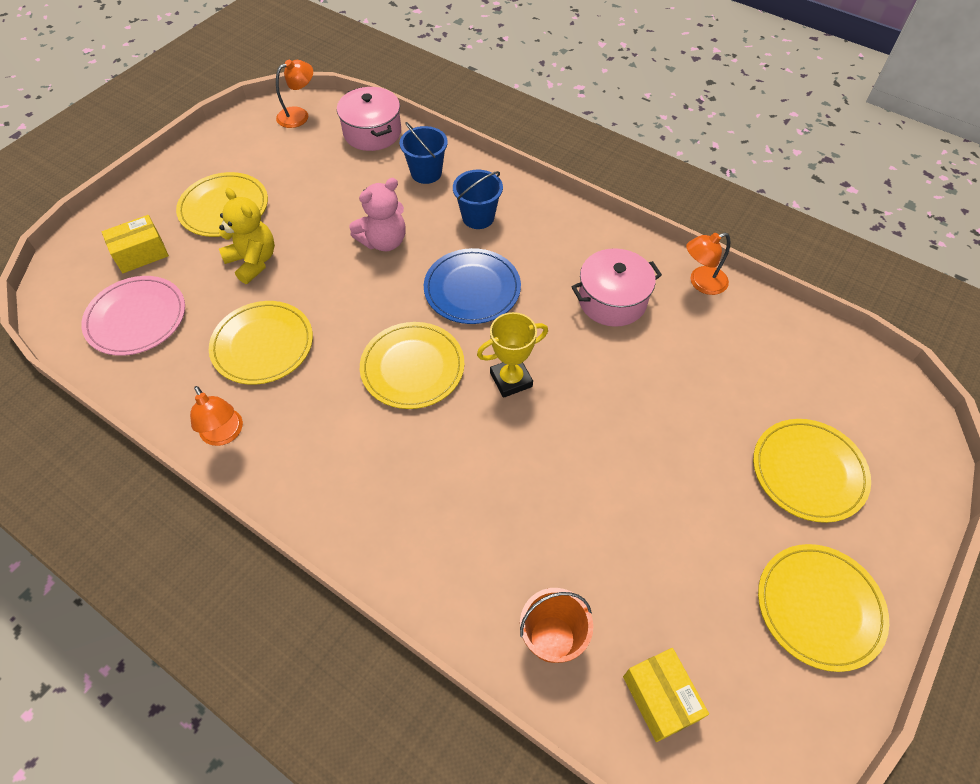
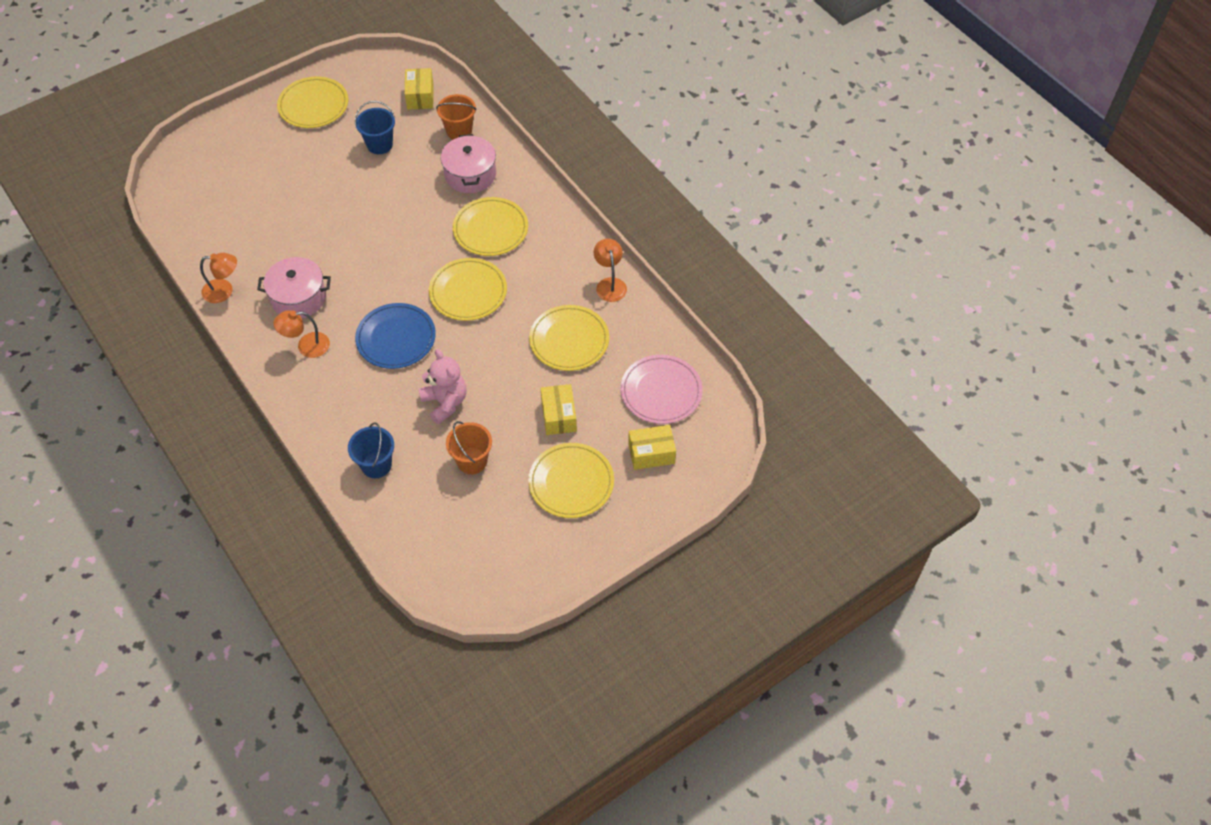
camera: 160 degrees left, 0 degrees up
yellow teddy bear [219,188,275,284] -> yellow box [541,384,577,435]
orange lamp [276,60,313,128] -> orange lamp moved to [273,310,330,358]
pink pot [337,87,401,151] -> pink pot moved to [441,134,496,193]
pink teddy bear [349,178,406,251] -> pink teddy bear turned 75 degrees clockwise [418,349,466,424]
blue bucket [453,170,503,229] -> blue bucket moved to [355,101,395,154]
yellow trophy [477,312,548,398] -> none
yellow plate [753,419,871,523] -> yellow plate moved to [453,197,528,256]
none -> orange bucket [446,421,492,474]

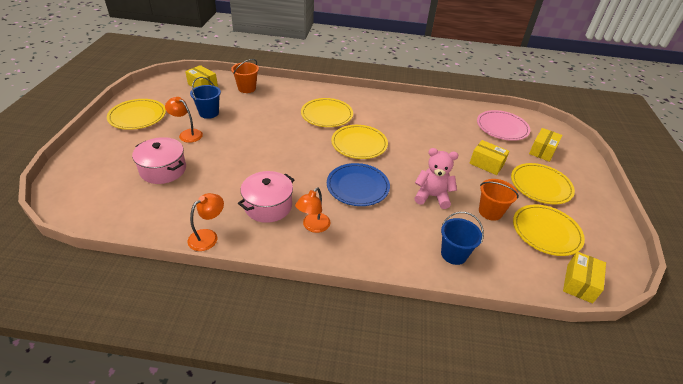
camera: 50 degrees left, 15 degrees down
pink pot [441,134,496,193] -> pink pot moved to [132,137,186,184]
yellow plate [529,305,609,371] -> yellow plate moved to [513,204,585,256]
orange lamp [594,239,627,302] -> orange lamp moved to [165,97,203,143]
none -> yellow box [563,252,606,303]

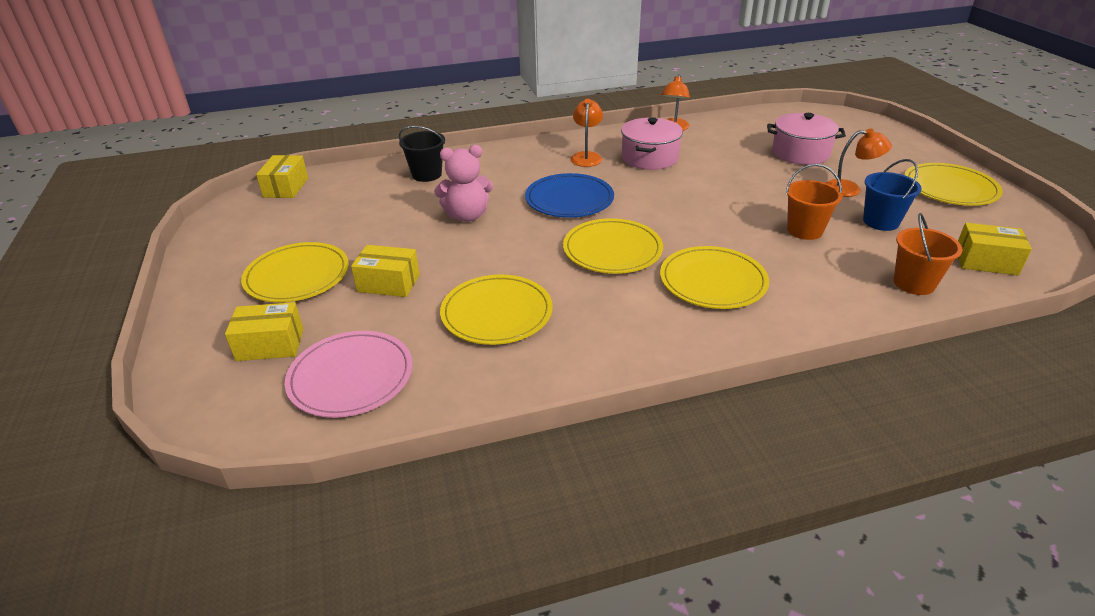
camera: 160 degrees right, 5 degrees down
blue bucket [441,212,484,265] -> black bucket [399,126,445,182]
orange bucket [479,179,519,221] -> orange bucket moved to [786,164,842,240]
yellow plate [513,204,585,256] -> yellow plate moved to [440,275,553,345]
yellow box [529,128,563,162] -> yellow box turned 75 degrees clockwise [225,302,303,361]

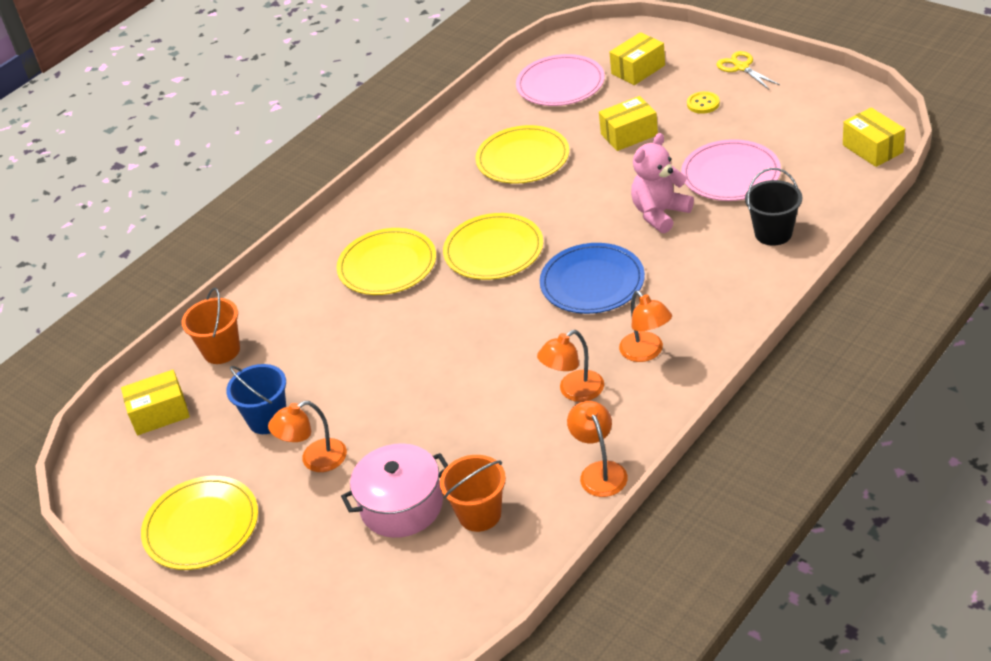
camera: 150 degrees right, 5 degrees up
yellow plate [241,242,349,303] -> yellow button [687,91,720,114]
pink pot [621,117,683,170] -> orange lamp [537,330,604,402]
orange bucket [786,164,842,240] -> orange bucket moved to [440,455,506,532]
none -> pink plate [681,139,781,201]
none -> yellow scissors [717,51,780,89]

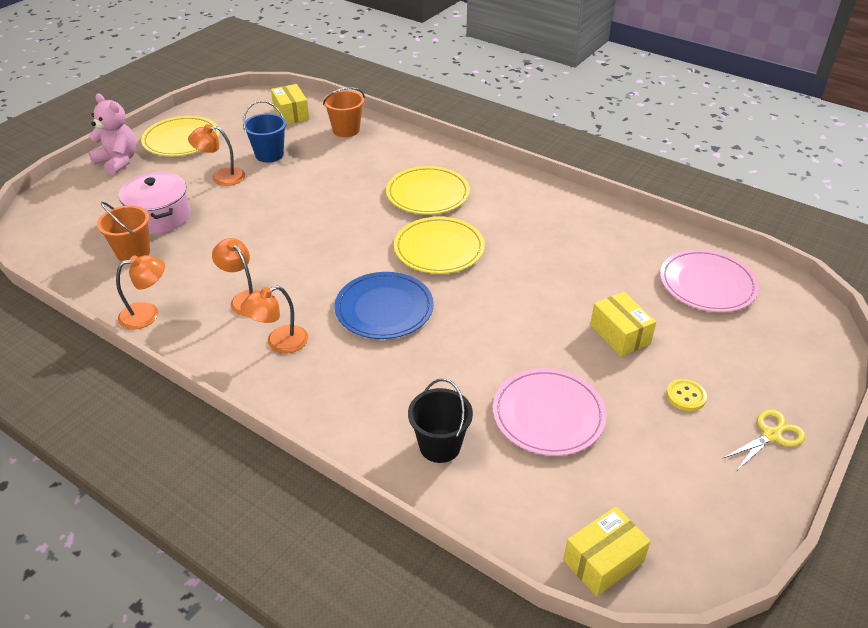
camera: 80 degrees right, 0 degrees up
orange lamp [268,401,347,472] -> orange lamp turned 60 degrees counterclockwise [188,124,245,186]
yellow plate [475,125,569,184] -> none
yellow box [609,32,665,85] -> none
pink teddy bear [631,133,694,233] -> pink teddy bear moved to [89,94,137,175]

